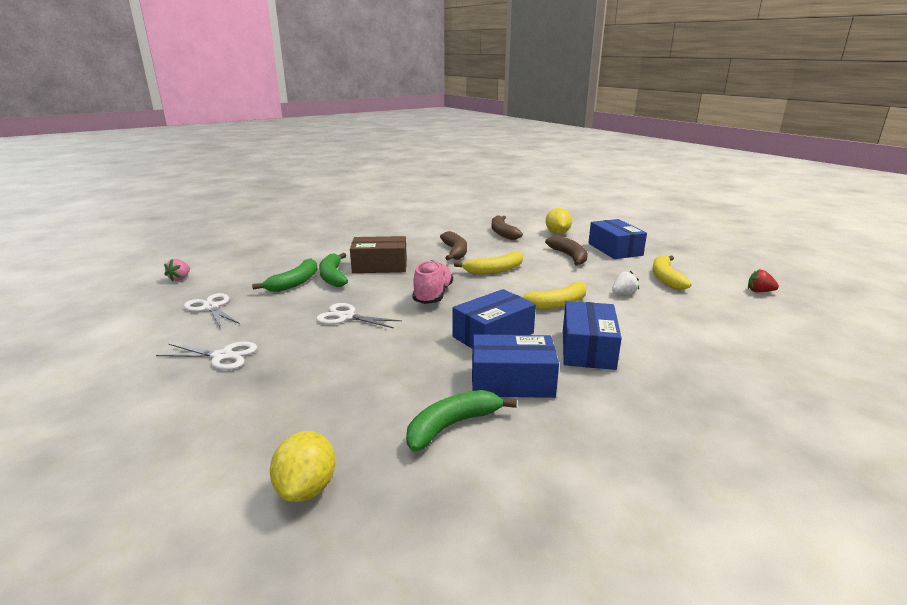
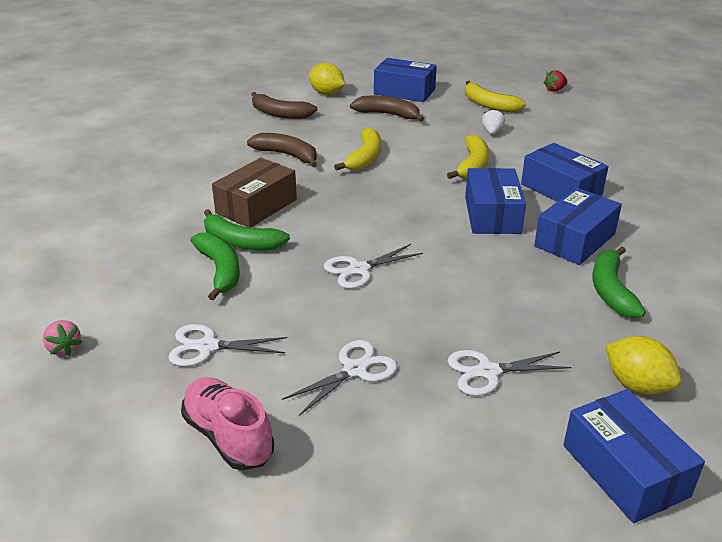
camera: 50 degrees left, 10 degrees up
pink shoe [412,260,453,304] -> pink shoe moved to [181,377,274,470]
none -> white scissors [448,350,571,396]
none -> blue box [563,389,705,523]

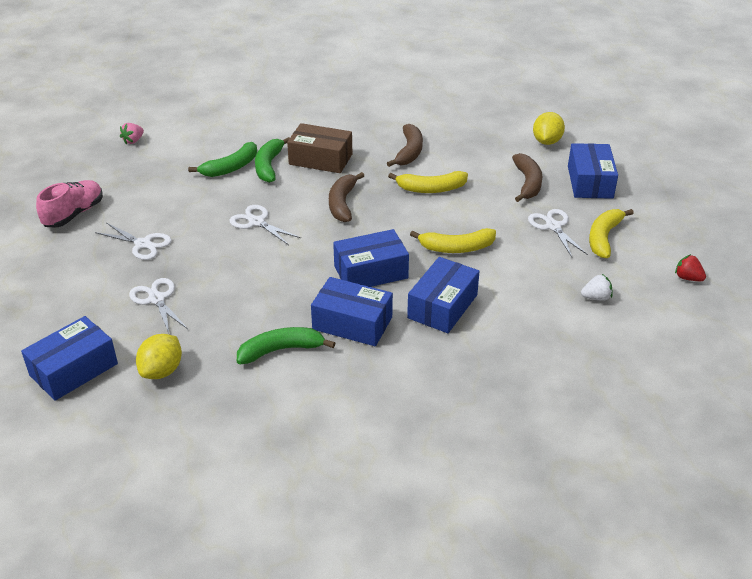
camera: 70 degrees right, 5 degrees up
white scissors [168,324,287,366] -> white scissors moved to [528,209,588,257]
brown banana [251,92,318,119] -> brown banana moved to [329,172,364,222]
white strawberry [482,108,505,135] -> white strawberry moved to [581,274,612,301]

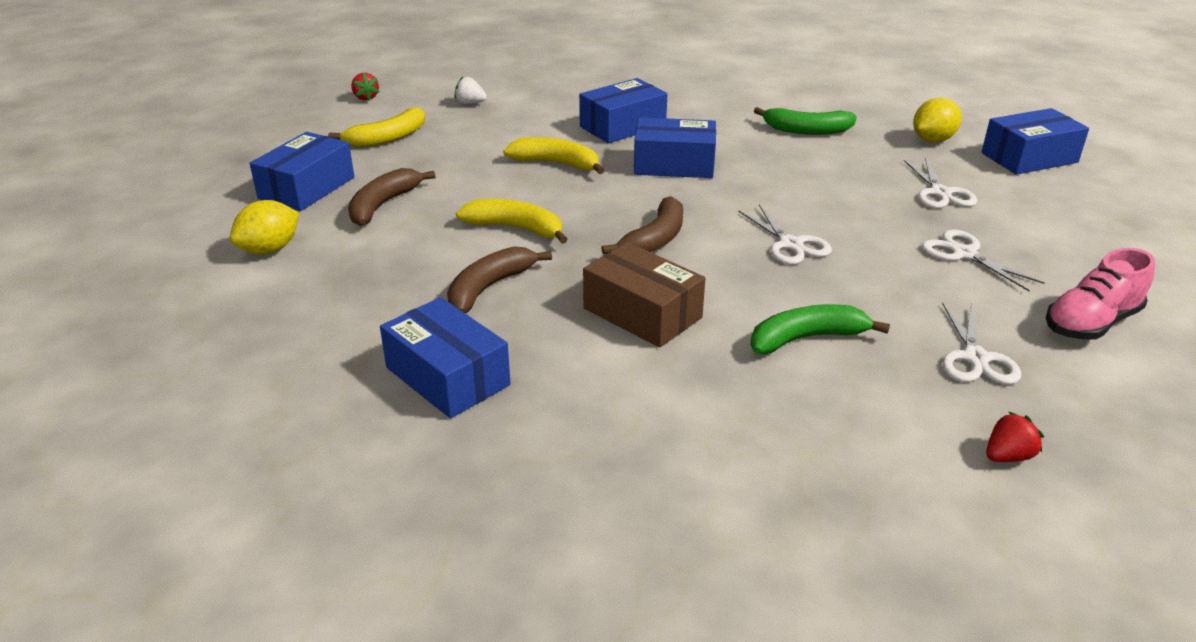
camera: 155 degrees left, 5 degrees down
pink strawberry [120,123,144,144] -> red strawberry [986,411,1044,462]
green banana [255,137,290,183] -> none
blue box [311,277,393,346] -> blue box moved to [380,297,511,419]
white scissors [528,209,588,257] -> white scissors moved to [942,303,1021,384]

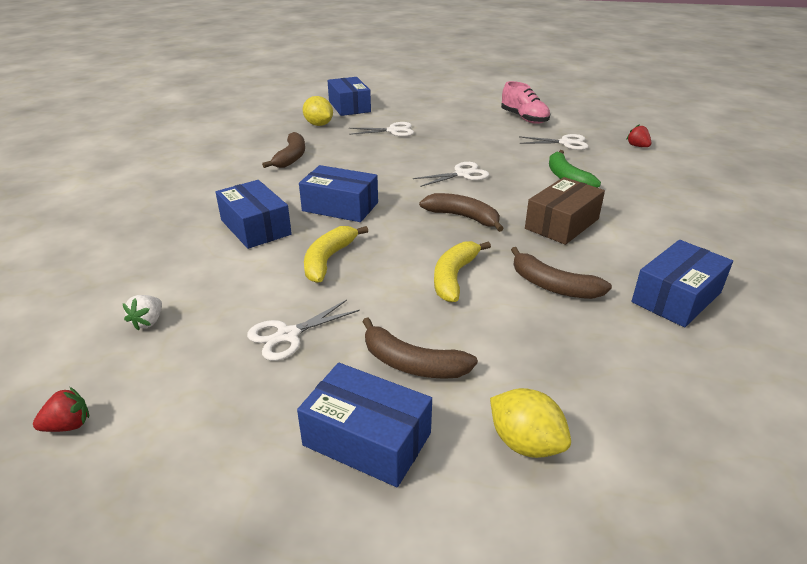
camera: 90 degrees left, 0 degrees up
yellow banana [328,107,425,147] -> none
blue box [634,117,716,178] -> blue box turned 75 degrees counterclockwise [299,165,378,222]
green banana [754,107,857,135] -> brown banana [262,132,305,168]
white scissors [922,230,1045,291] -> white scissors moved to [247,300,360,361]

